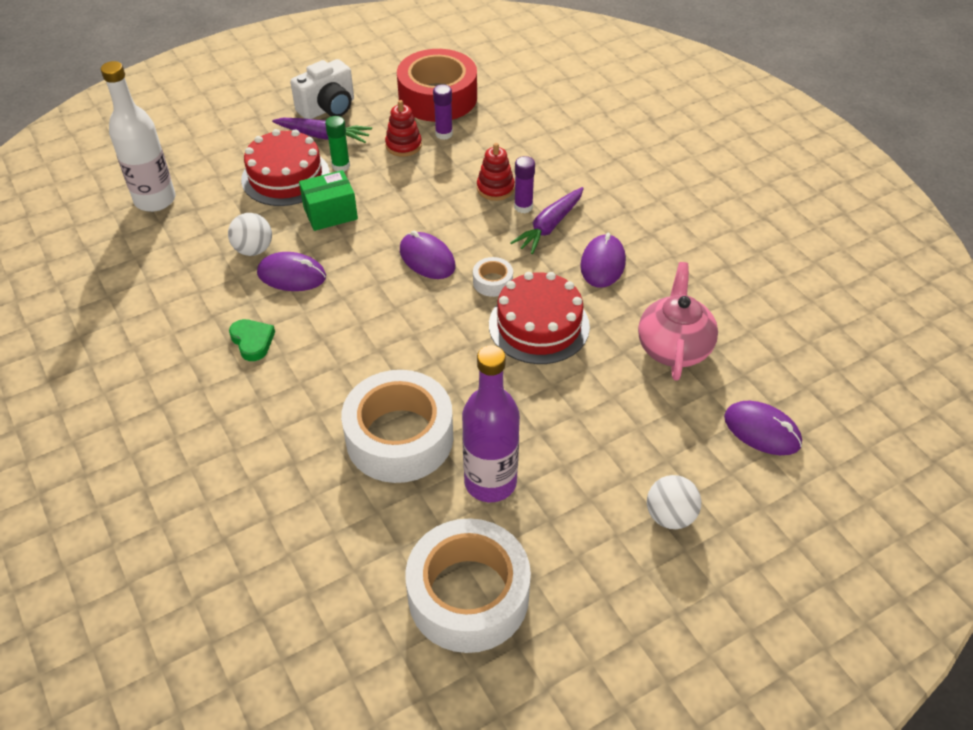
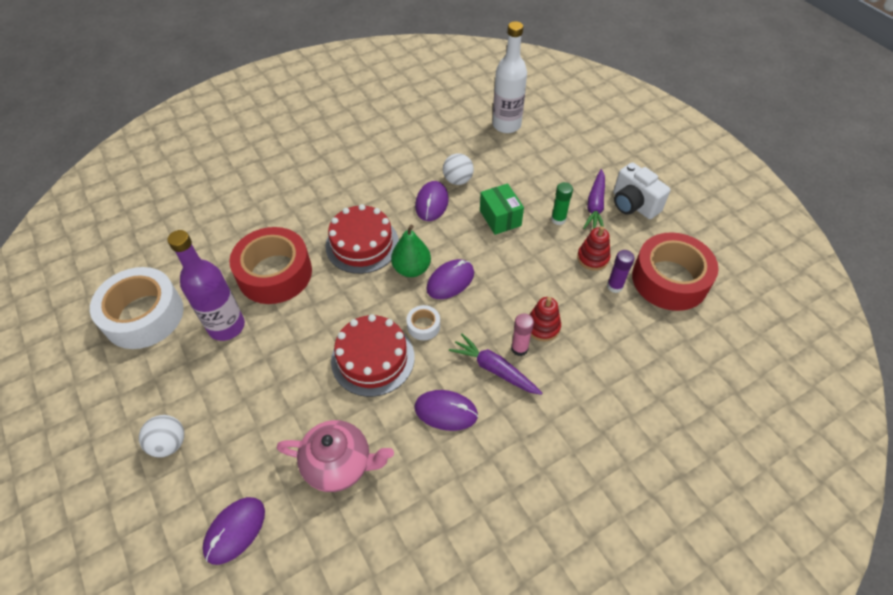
camera: 90 degrees right, 5 degrees up
green heart [229,319,275,361] -> none
red cake [241,129,330,206] -> red cake moved to [325,204,399,274]
white tape [341,370,453,483] -> red tape [229,227,312,304]
purple glue stick [514,156,535,213] -> pink glue stick [511,313,534,356]
none -> green pear [391,225,431,277]

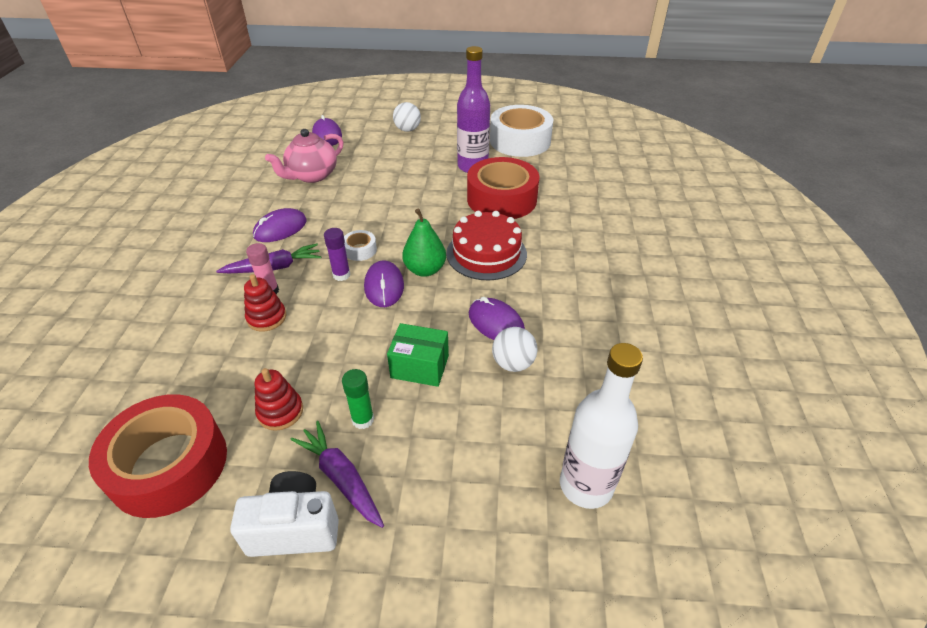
camera: 125 degrees right, 10 degrees down
red cake [331,314,415,397] -> none
purple glue stick [607,250,635,293] -> purple glue stick moved to [324,228,351,281]

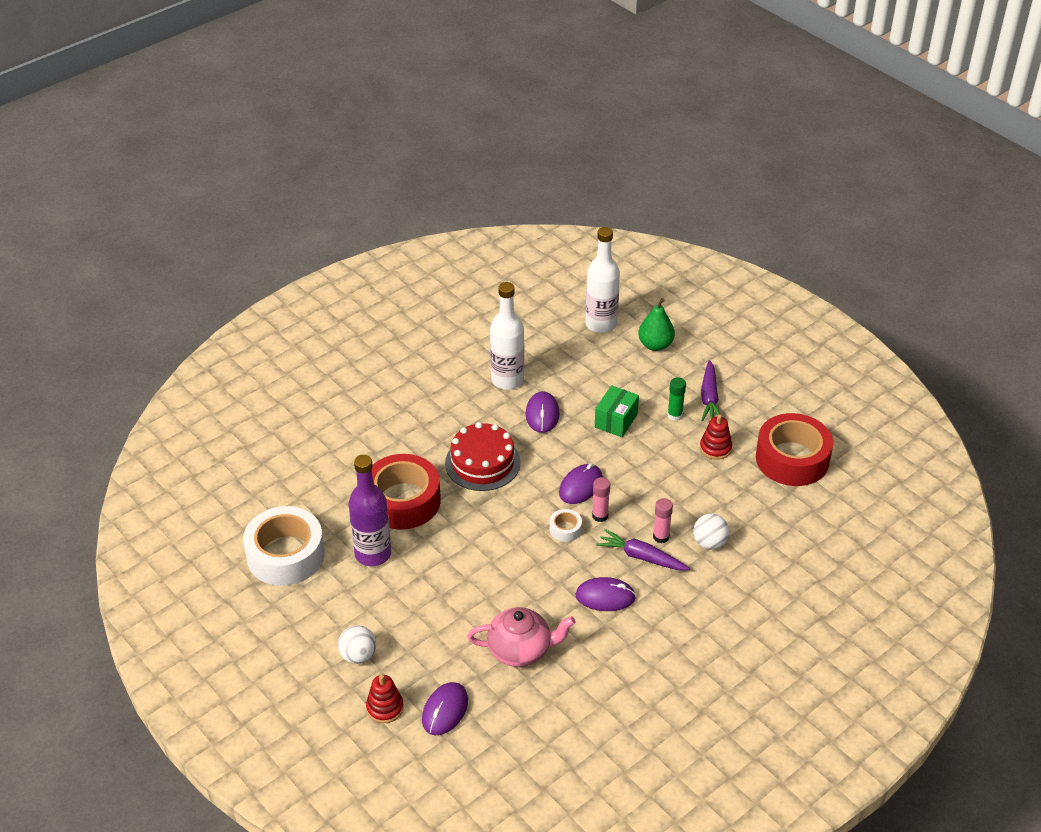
camera: 135 degrees left, 0 degrees up
white camera [230,471,339,557] -> none
red stacking toy [244,274,286,332] -> red stacking toy moved to [366,675,404,723]
purple glue stick [324,228,351,281] -> pink glue stick [592,477,610,522]
green box [387,323,449,387] -> green box turned 60 degrees clockwise [595,385,639,437]
green pear [402,208,446,277] -> green pear moved to [638,298,675,351]
white ball [492,327,538,372] -> white ball moved to [693,514,729,549]
none -> white bottle [490,282,524,390]

